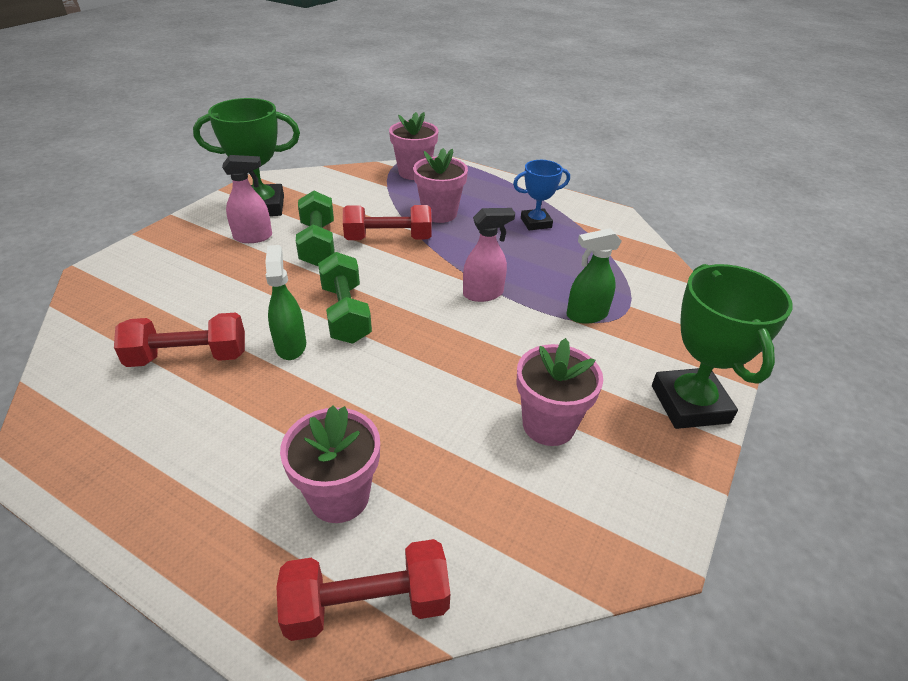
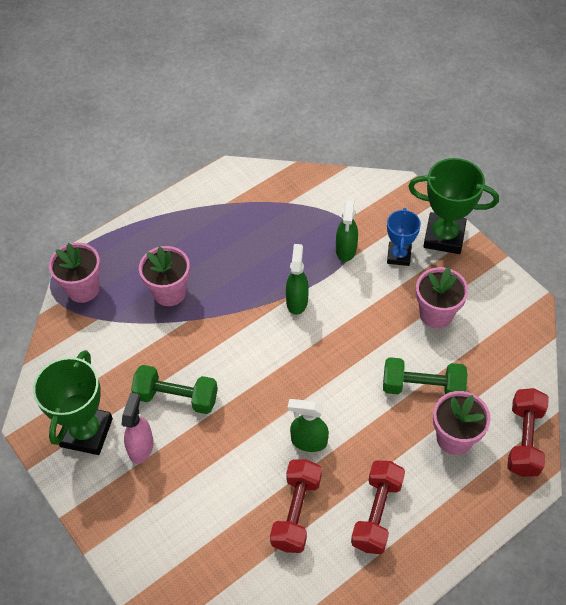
camera: 65 degrees left, 15 degrees up
green dumbbell [318,252,372,344] -> green dumbbell moved to [383,357,468,394]
red dumbbell [343,205,432,240] -> red dumbbell moved to [351,460,405,554]
pink spray bottle [463,208,515,302] -> green spray bottle [286,244,309,315]
blue trophy [513,160,570,230] -> blue trophy moved to [387,208,421,266]

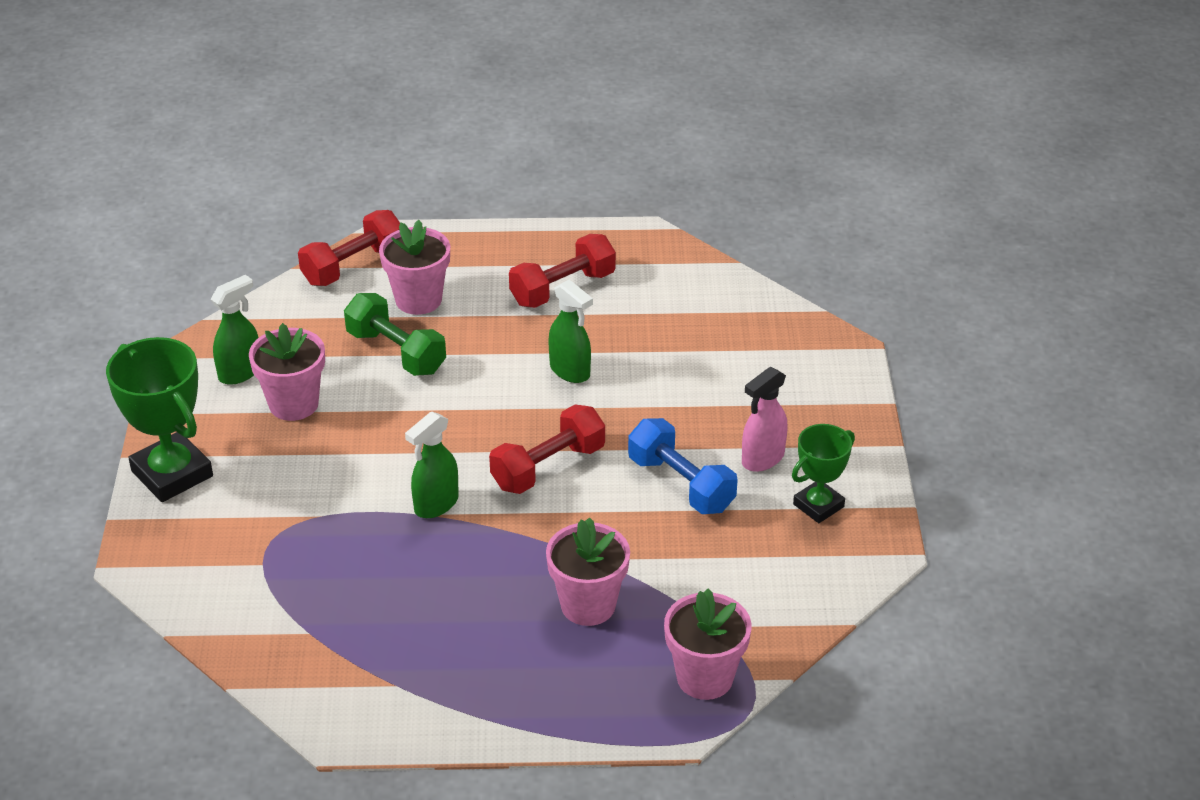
camera: 145 degrees left, 15 degrees down
green trophy [33,350,113,455] -> green trophy [792,424,855,523], size x0.60
green dumbbell [131,365,218,414] -> blue dumbbell [628,418,738,514]
red dumbbell [270,459,322,553] -> red dumbbell moved to [489,404,605,494]
green spray bottle [336,200,358,261] -> green spray bottle moved to [211,275,258,385]
blue trophy [387,208,421,266] -> none

